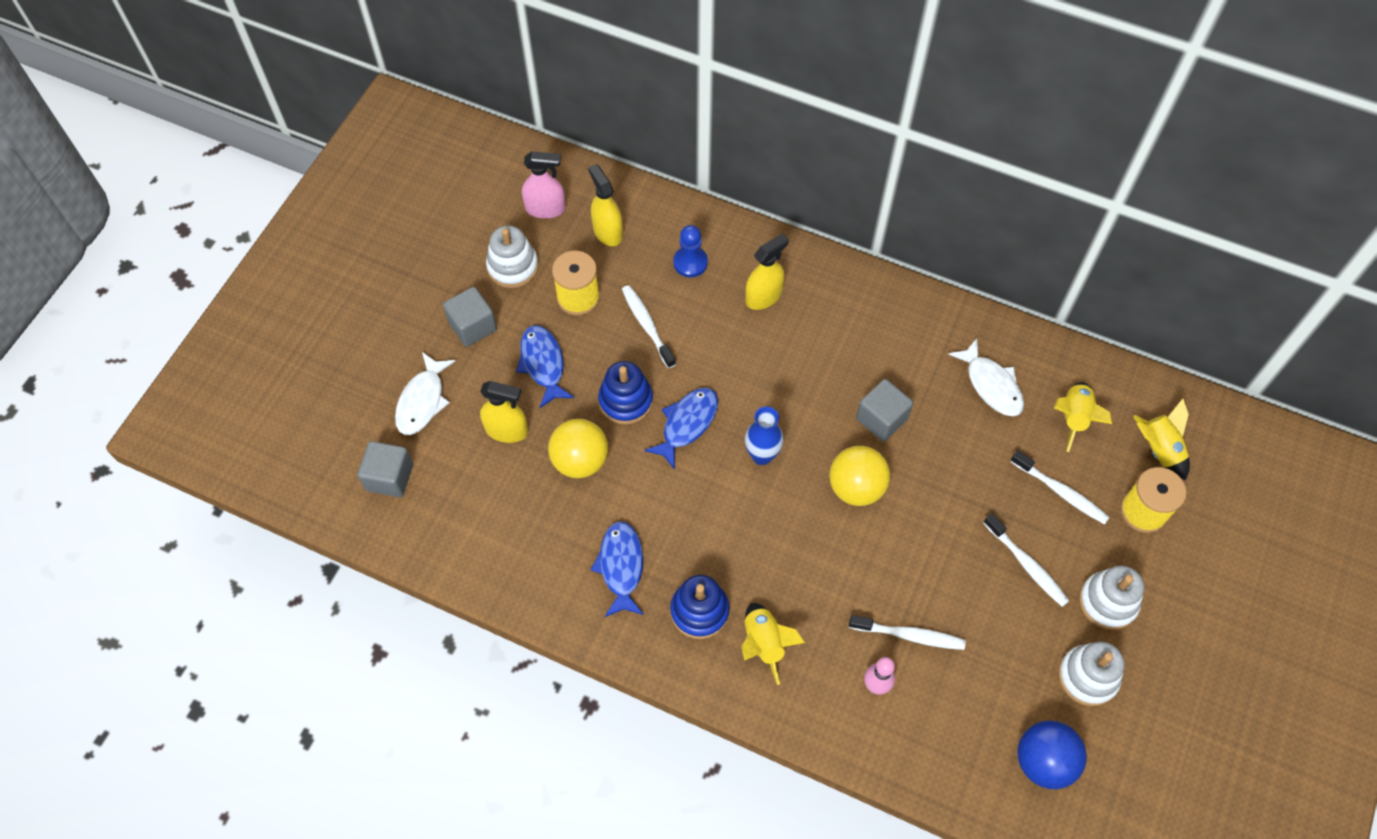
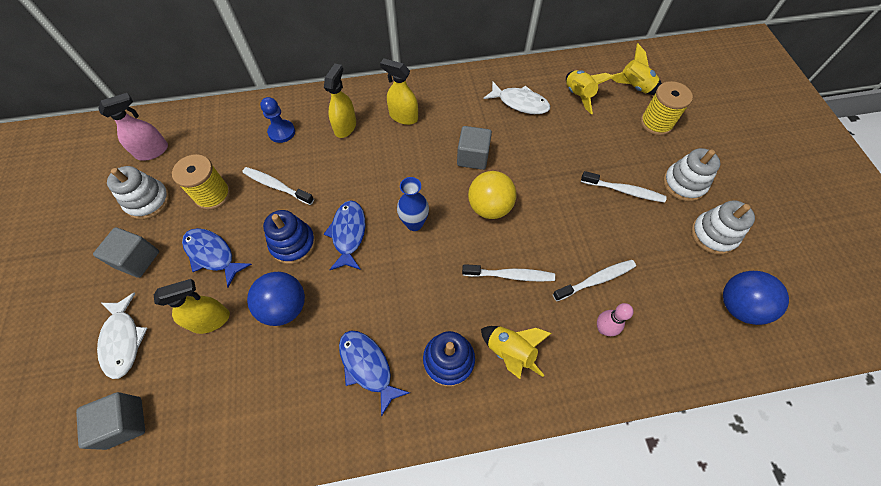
camera: 35 degrees left, 0 degrees up
yellow ball [548,419,608,478] -> blue ball [247,272,305,326]
yellow spray bottle [588,164,623,246] -> yellow spray bottle moved to [380,59,418,125]
white toothbrush [1010,450,1110,524] -> white toothbrush moved to [462,264,555,282]

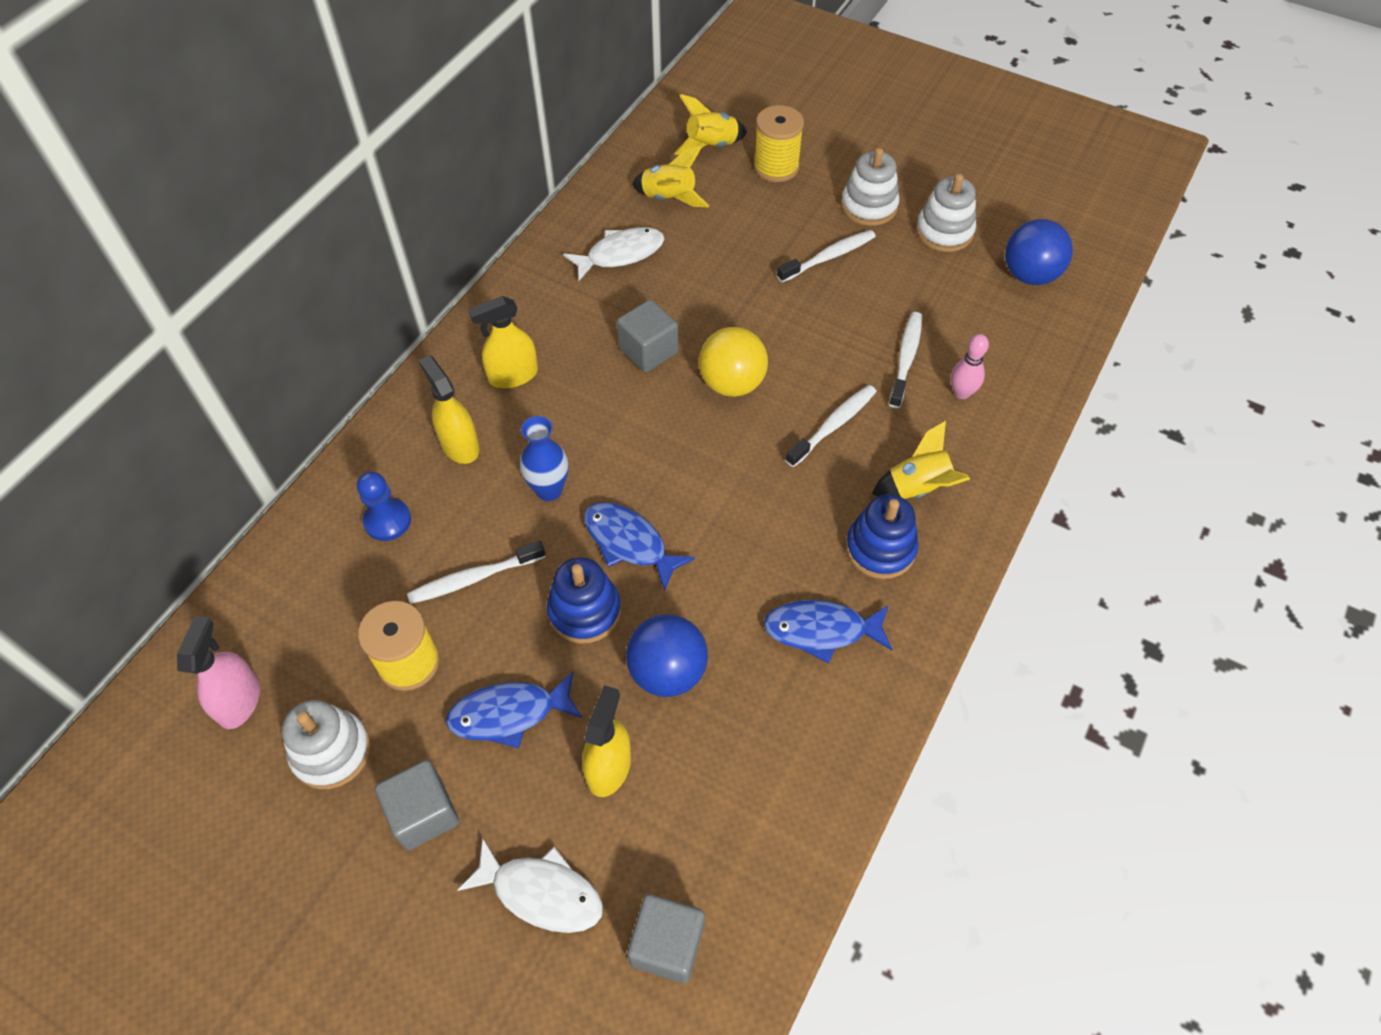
camera: 50 degrees left, 5 degrees down
blue vase [397,177,429,231] -> blue vase moved to [520,416,568,501]

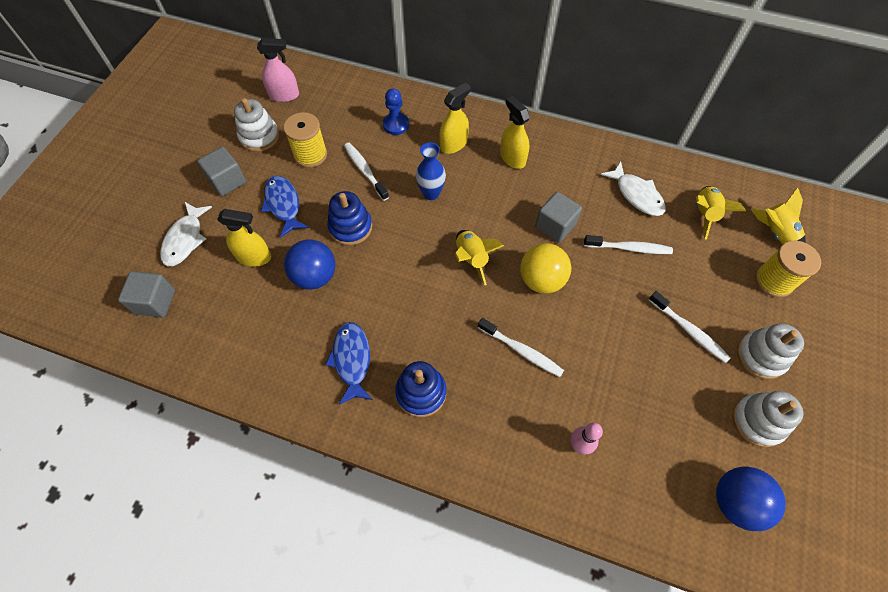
camera: 80 degrees right, 5 degrees up
blue fish [584,502,695,591] -> none
yellow rocket [872,421,970,499] -> yellow rocket moved to [455,230,504,285]
white toothbrush [889,312,922,408] -> white toothbrush moved to [584,235,673,254]

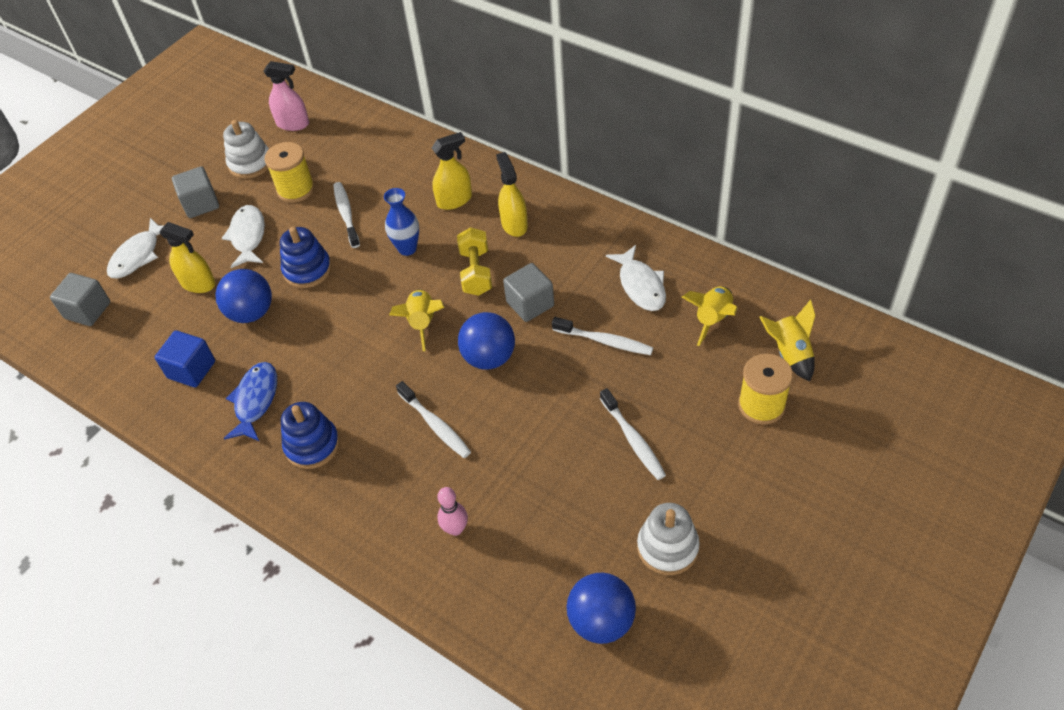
camera: 20 degrees right, 10 degrees down
blue fish [261,176,309,238] -> white fish [221,205,265,268]
blue pawn [383,88,409,135] -> none
yellow ball [520,243,571,294] -> blue ball [458,312,515,370]
white stacking toy [737,323,804,379] -> none
none -> blue cube [155,330,215,387]
none -> yellow dumbbell [457,227,492,296]

